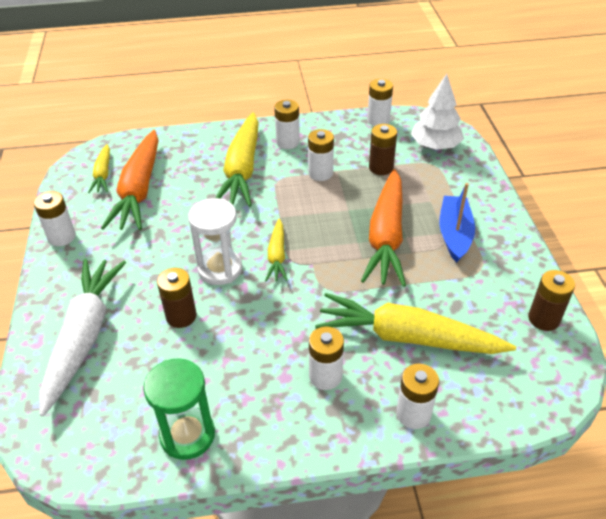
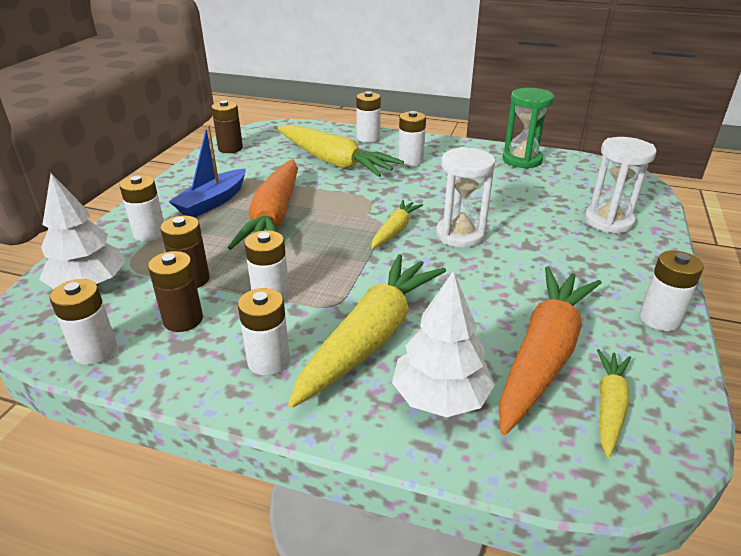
camera: 155 degrees left, 10 degrees down
white carrot [39,259,126,416] -> white hourglass [585,137,657,233]
brown battery [157,268,197,328] -> brown battery moved to [148,251,203,332]
orange carrot [361,169,406,287] -> orange carrot turned 150 degrees clockwise [228,159,298,250]
none -> white battery [119,175,164,242]
none -> white tree [392,271,495,417]

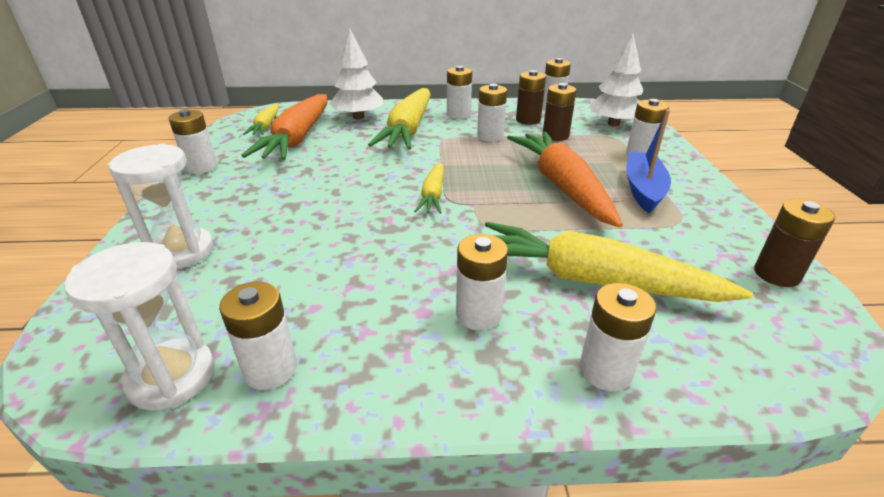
camera: 160 degrees right, 0 degrees up
white hourglass [436,147,495,248] -> white hourglass moved to [64,242,214,411]
green hourglass [503,88,554,169] -> white battery [219,282,297,390]

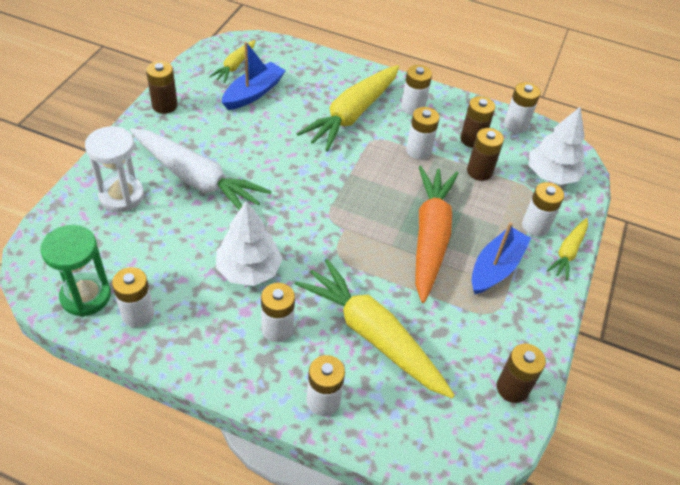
camera: 20 degrees right, 15 degrees up
white hourglass [64,242,214,411] -> green hourglass [40,225,111,317]
white battery [168,109,217,174] -> brown battery [146,61,178,114]
orange carrot [242,94,328,160] -> blue boat [222,41,286,110]
white tree [329,28,383,119] -> white tree moved to [216,201,283,286]
yellow carrot [414,162,444,214] -> yellow carrot moved to [547,218,588,281]
none -> white carrot [130,128,271,210]

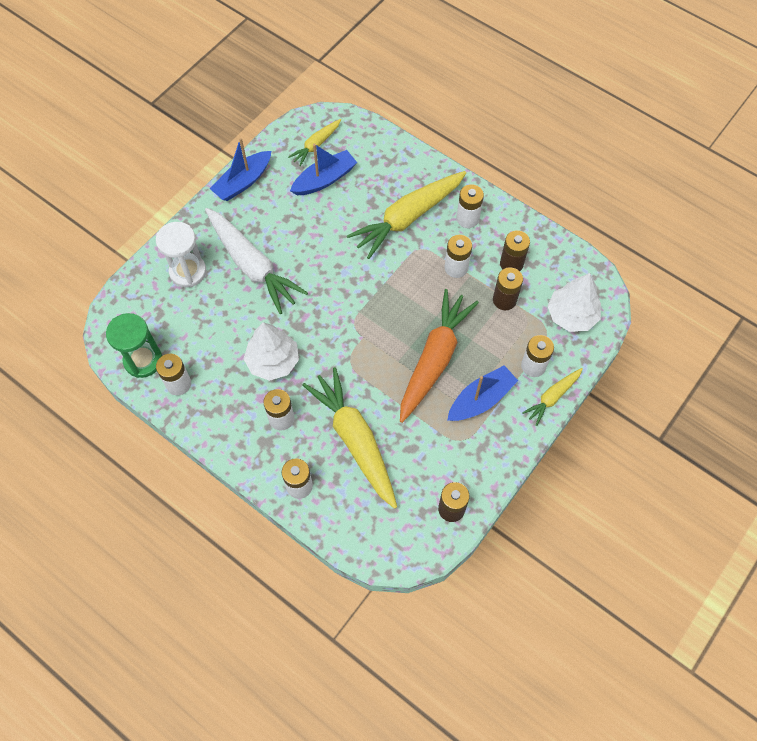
camera: 20 degrees right, 15 degrees up
brown battery [146,61,178,114] -> blue boat [210,138,271,201]
white battery [504,82,541,133] -> none

